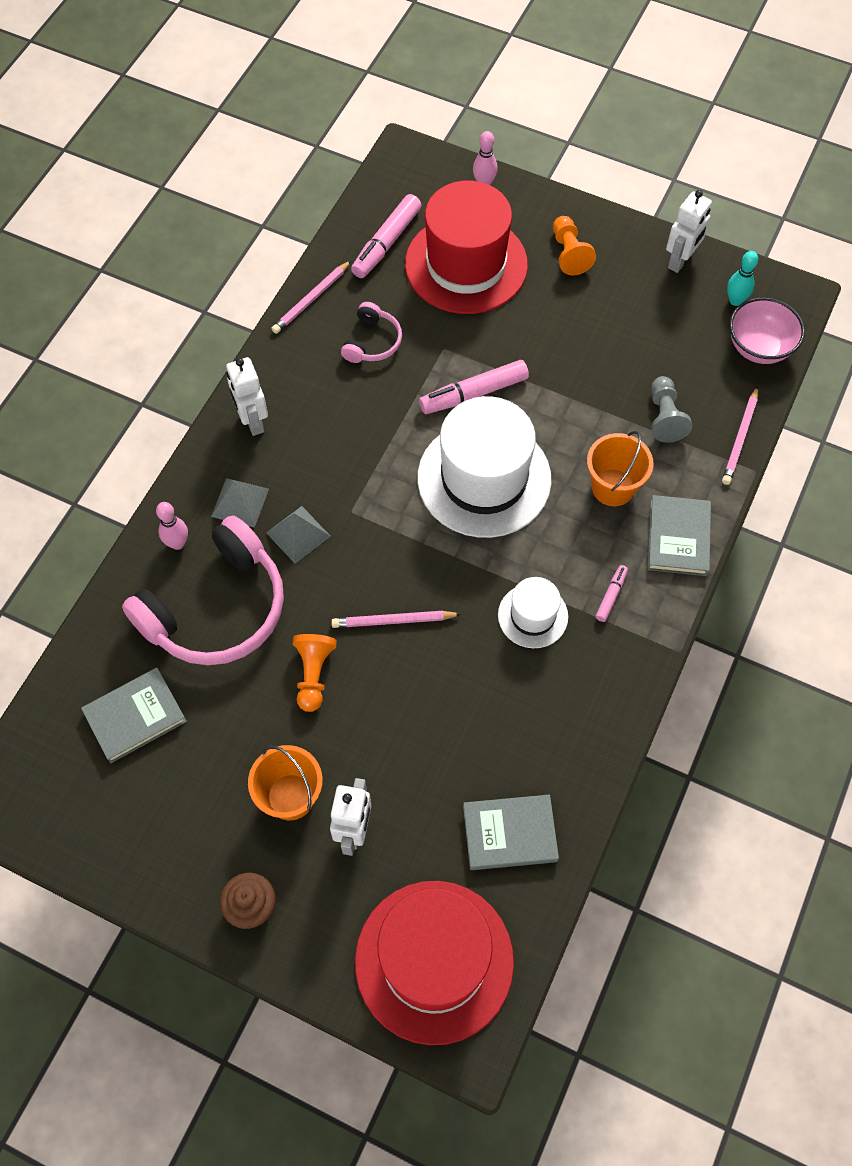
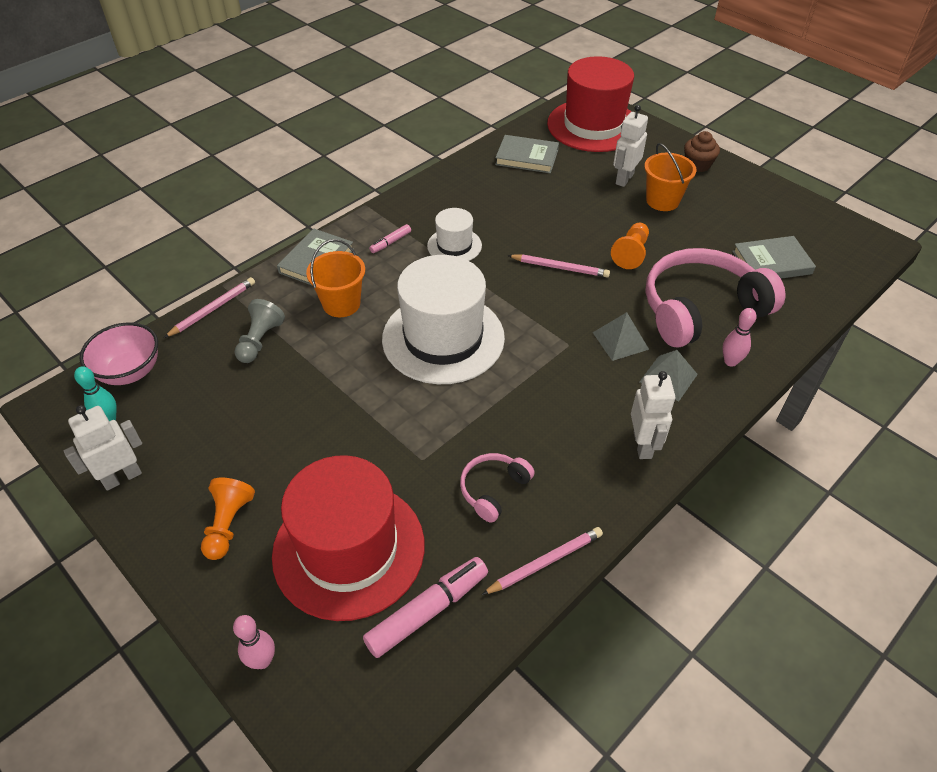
camera: 160 degrees left, 15 degrees down
pink marker [419,360,529,414] -> none

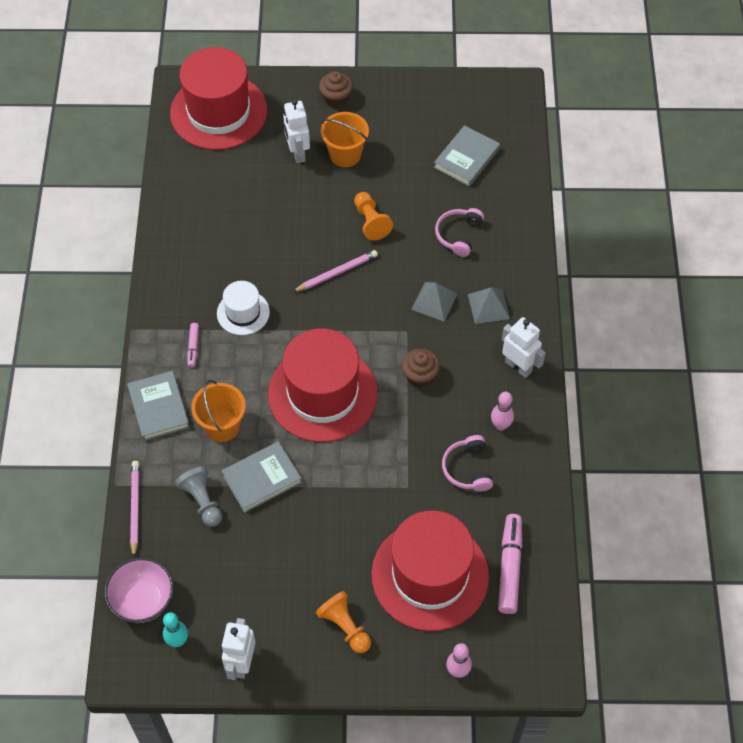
camera: 45 degrees left, 10 degrees up
white hat [382,255,505,384] -> red hat [268,328,378,442]
pink pencil [482,527,603,595] -> none
grey book [495,135,559,173] -> grey book moved to [222,441,302,513]
pink headphones [646,248,786,348] -> pink headphones [435,208,484,257], size x0.47
pink bowling pin [723,308,757,367] -> pink bowling pin moved to [491,392,514,431]
none -> brown cupcake [402,348,440,387]

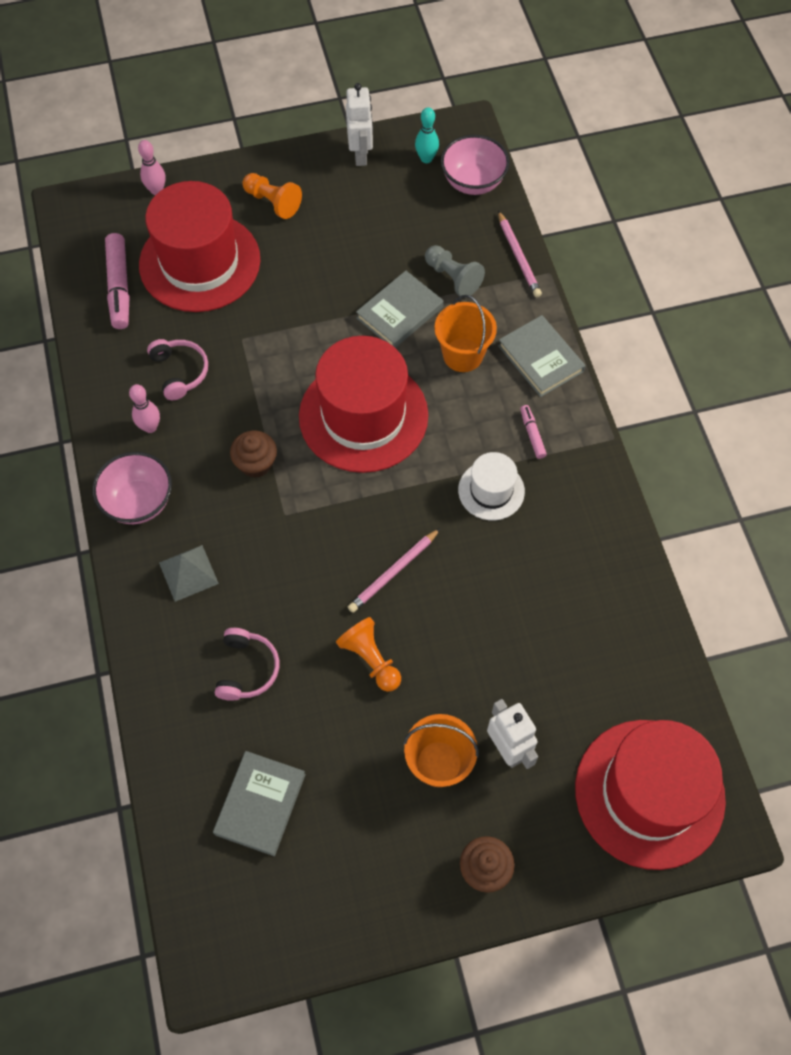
camera: 165 degrees right, 5 degrees up
grey pyramid [411,282,458,322] -> none
white robot [502,317,546,378] -> pink bowl [92,452,172,524]

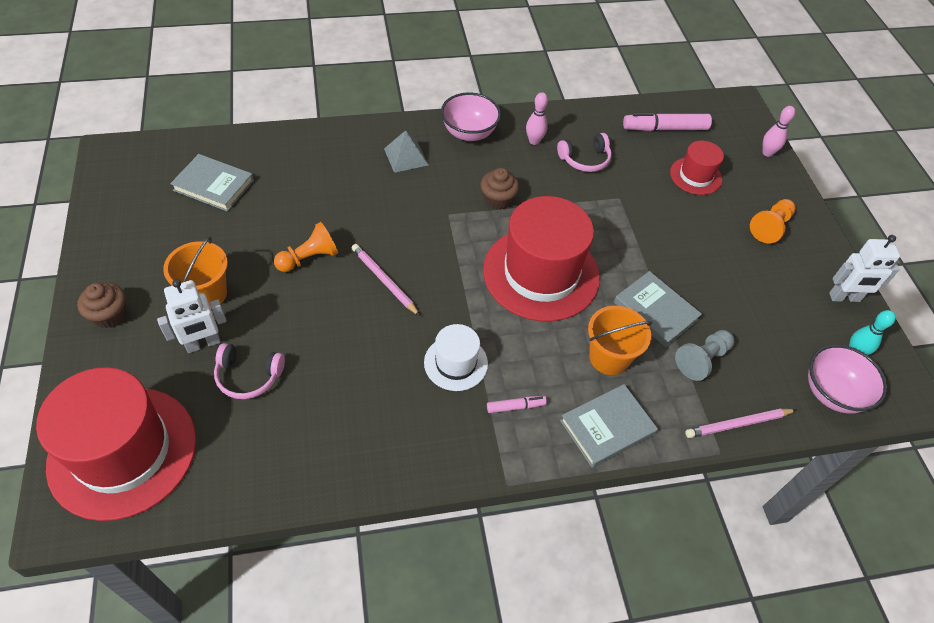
camera: 90 degrees right, 10 degrees down
red hat [139,181,260,312] -> red hat [670,141,724,195], size x0.50
pink headphones [215,628,279,701] -> pink headphones moved to [214,343,285,399]

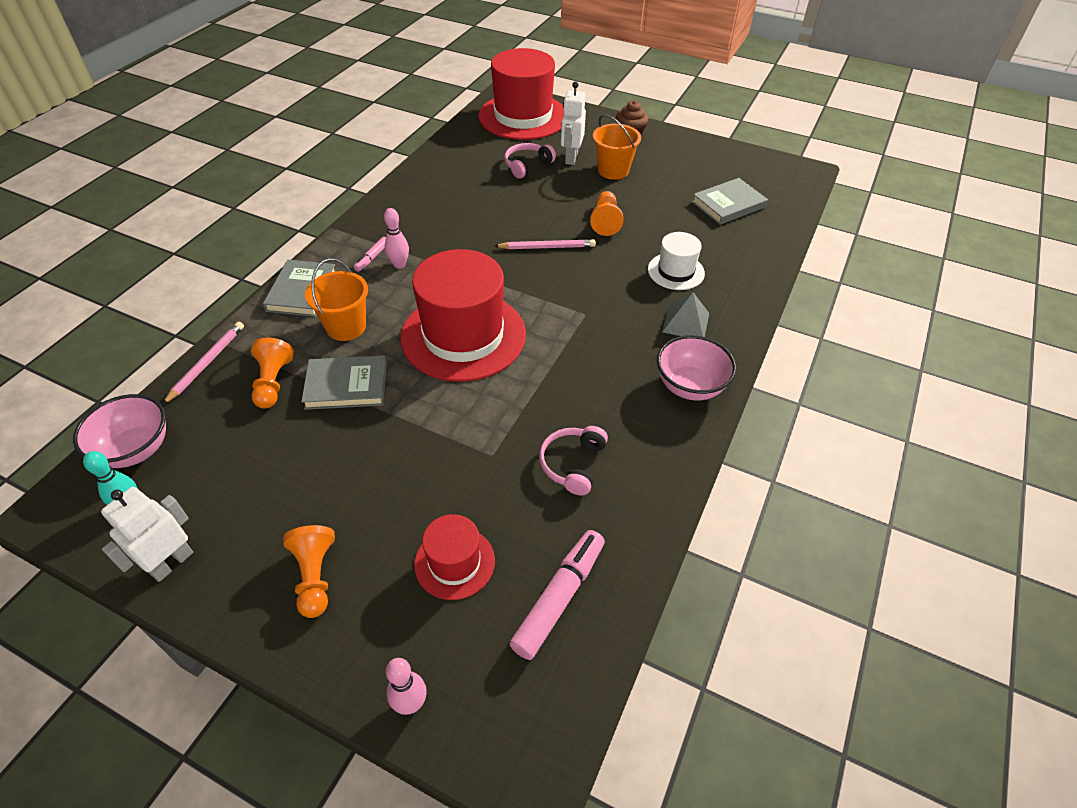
camera: 130 degrees right, 5 degrees down
white hat [424,324,488,391] -> white hat moved to [648,232,705,290]
brown cupcake [480,168,519,210] -> none
pink bowling pin [526,92,548,145] -> pink bowling pin moved to [384,208,409,269]
grey pawn [675,330,734,381] -> orange pawn [251,338,294,409]

